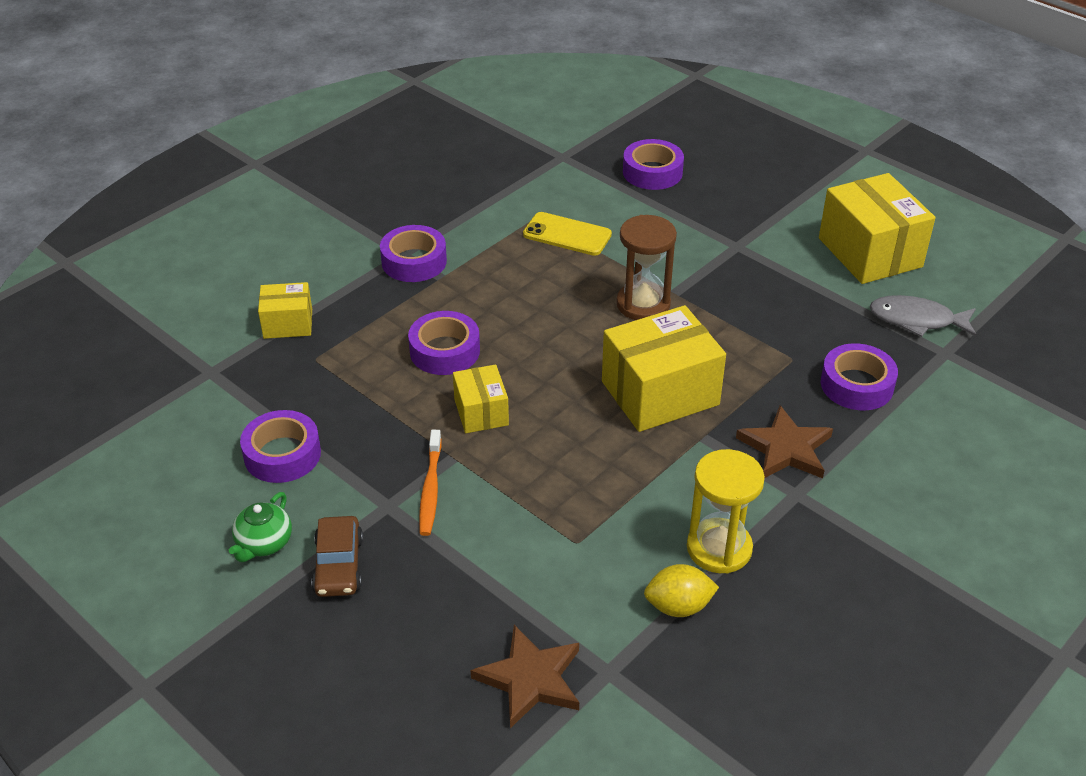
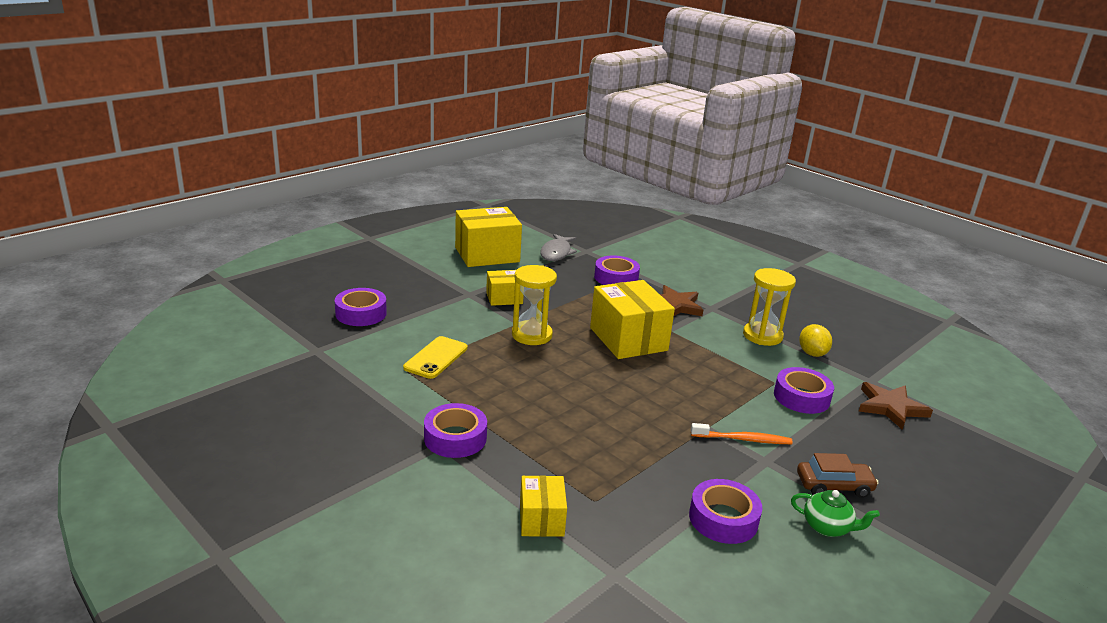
camera: 90 degrees left, 15 degrees down
purple tape [408,311,480,375] -> purple tape moved to [774,367,834,414]
yellow box [453,364,509,433] -> yellow box moved to [486,270,524,306]
brown hourglass [616,215,677,320] -> yellow hourglass [512,265,557,345]

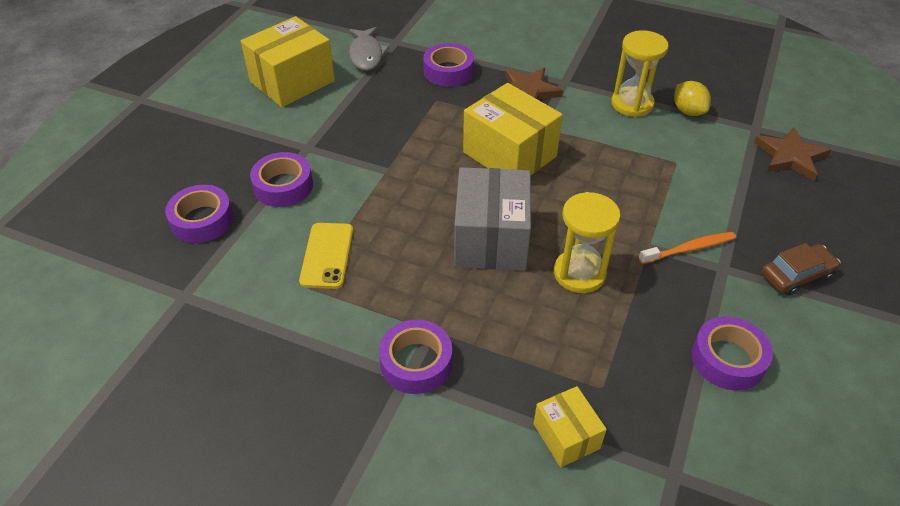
camera: 20 degrees left, 20 degrees up
yellow box [486,270,524,306] -> none
yellow hourglass [512,265,557,345] -> yellow hourglass moved to [554,192,621,293]
purple tape [774,367,834,414] -> purple tape moved to [250,152,313,207]
green teapot [791,490,880,537] -> none
none -> grey box [454,167,531,270]

